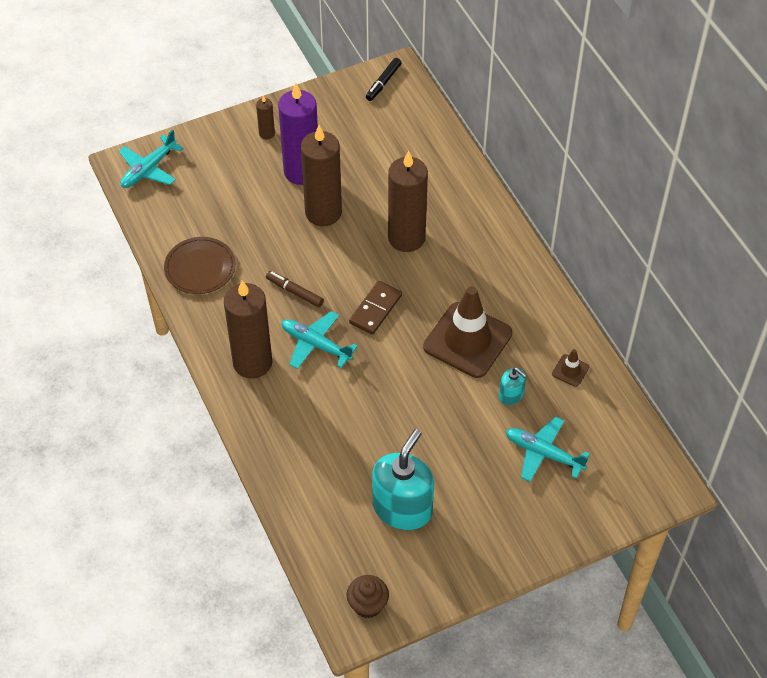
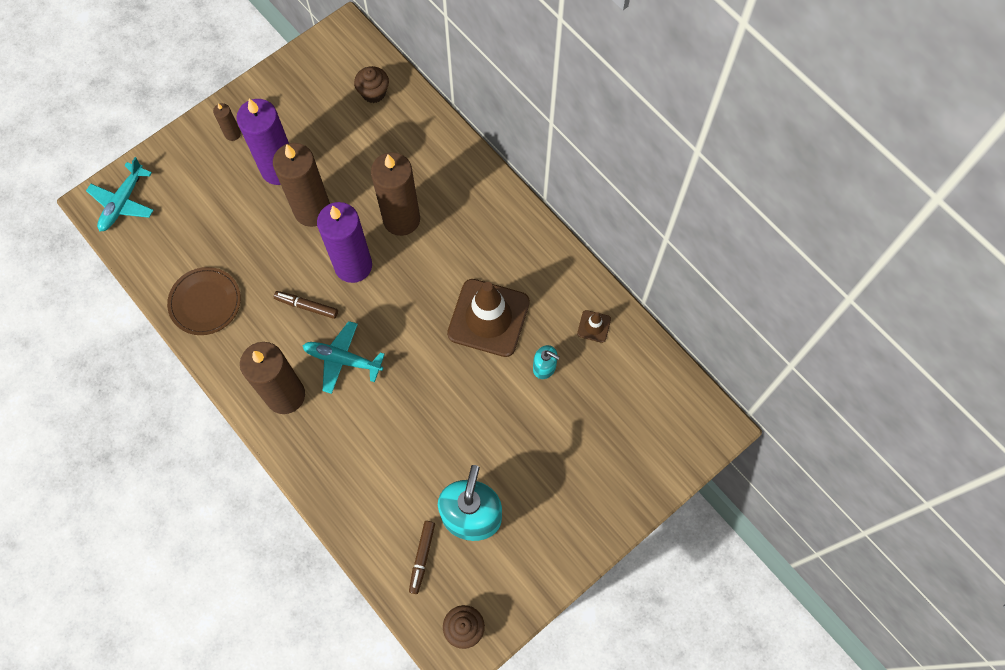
camera: 15 degrees left, 15 degrees up
brown domino [349,281,402,335] -> none
black marker [366,58,401,101] -> none
turquoise plane [506,417,590,482] -> none
none -> purple candle [317,202,372,283]
none -> brown cupcake [354,66,389,103]
none -> brown marker [409,521,435,594]

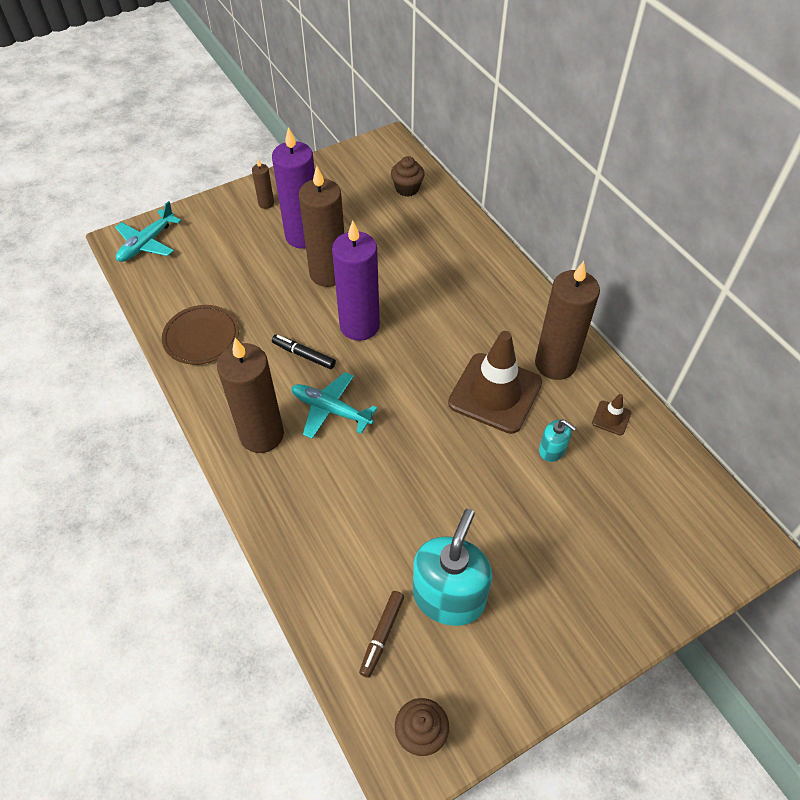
camera: 10 degrees right, 15 degrees down
brown marker [274,291,338,319] -> black marker [272,335,336,369]
brown candle [371,152,420,236] -> brown candle moved to [535,261,600,380]

